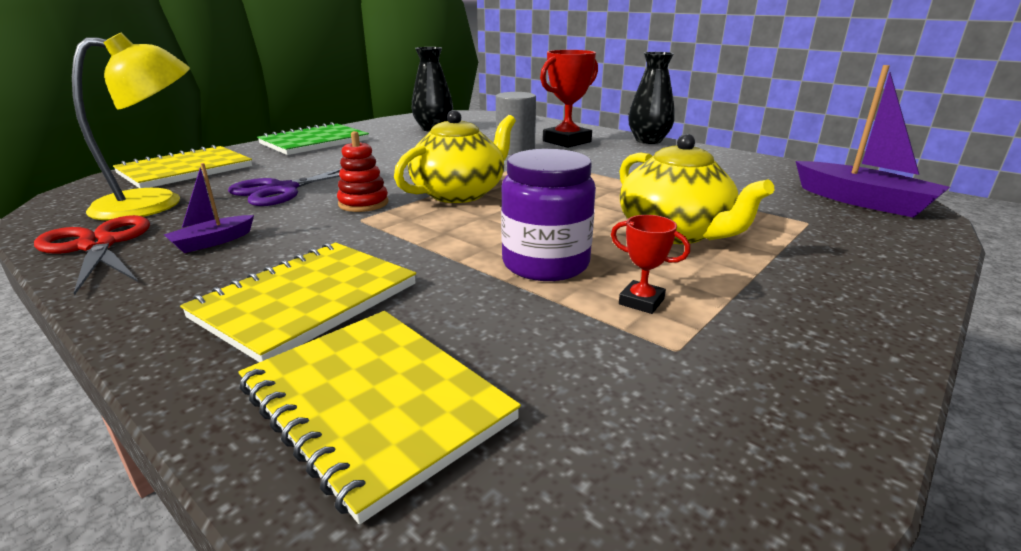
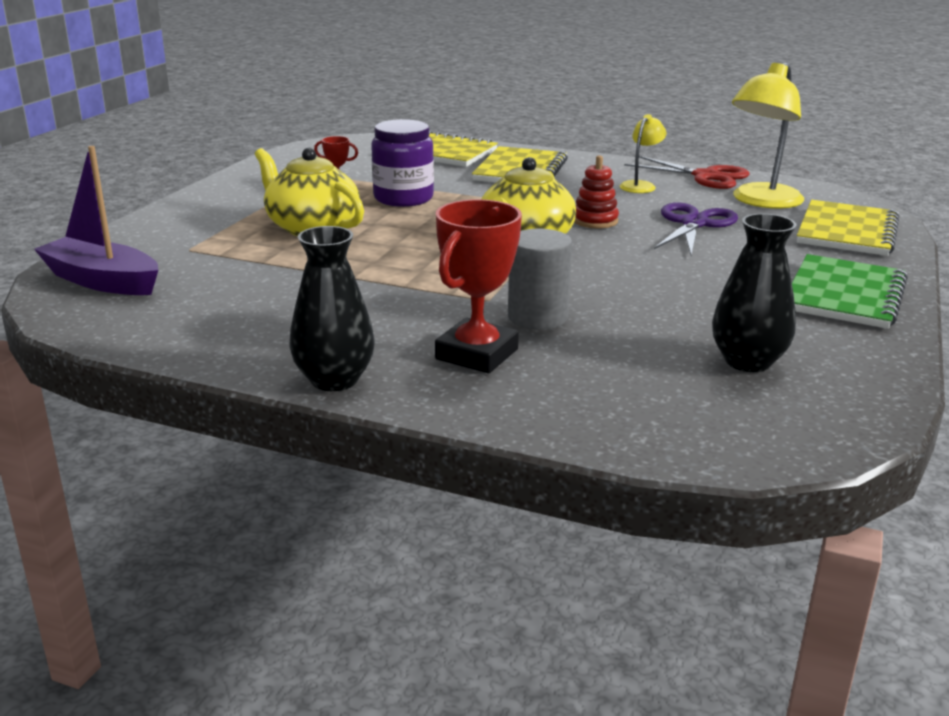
camera: 160 degrees right, 0 degrees up
purple boat [164,163,254,253] -> yellow lamp [620,114,667,193]

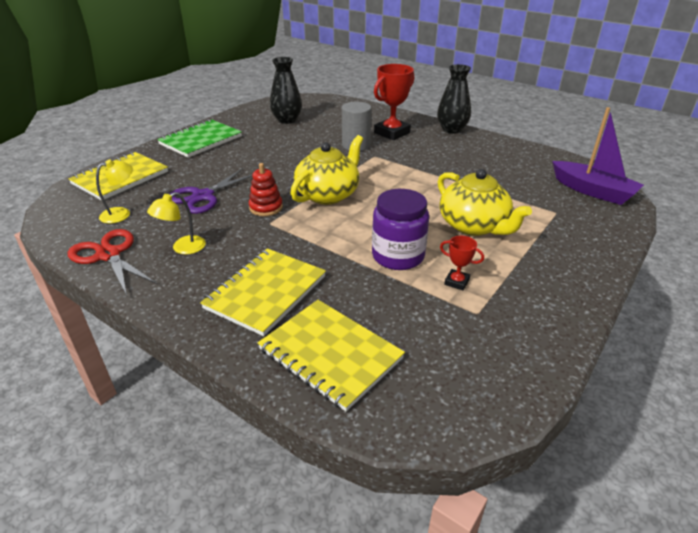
camera: 165 degrees left, 10 degrees up
yellow lamp [732,62,804,209] -> yellow lamp [96,159,133,223], size x0.53

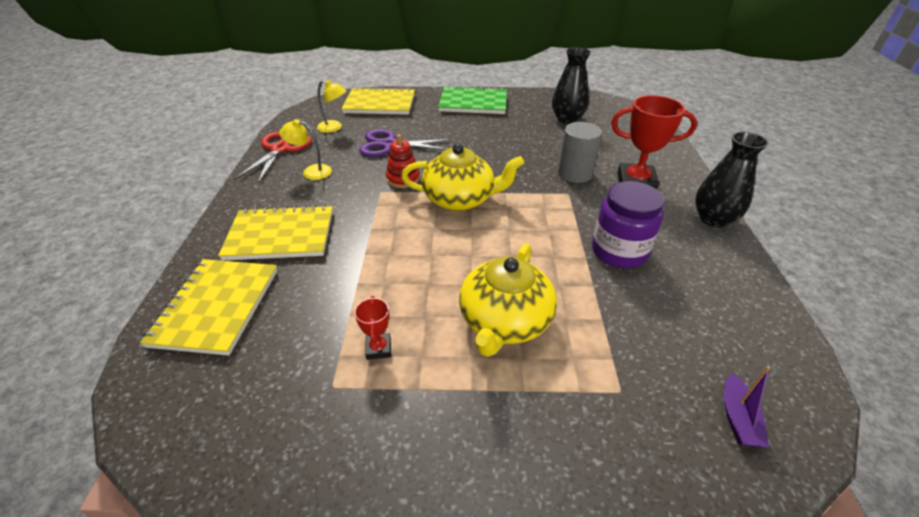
camera: 55 degrees right, 5 degrees up
purple jar [372,189,429,270] -> purple jar moved to [592,181,664,268]
purple boat [552,107,644,205] -> purple boat [724,366,770,447], size x0.52

